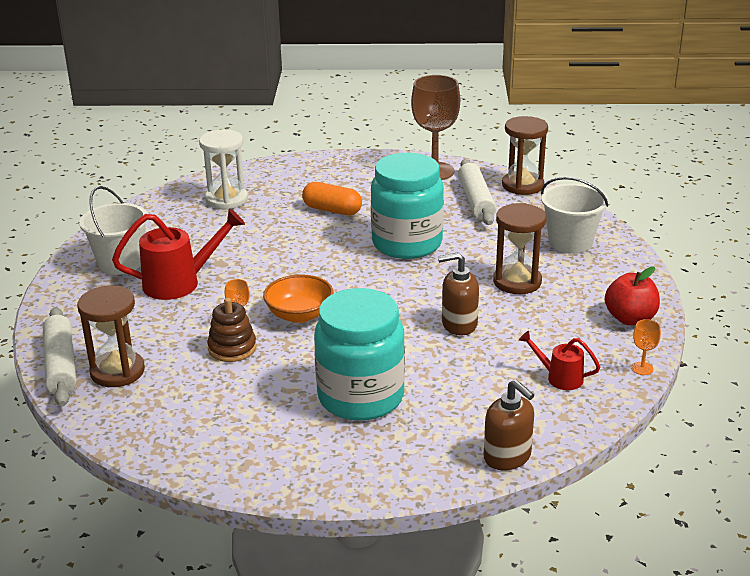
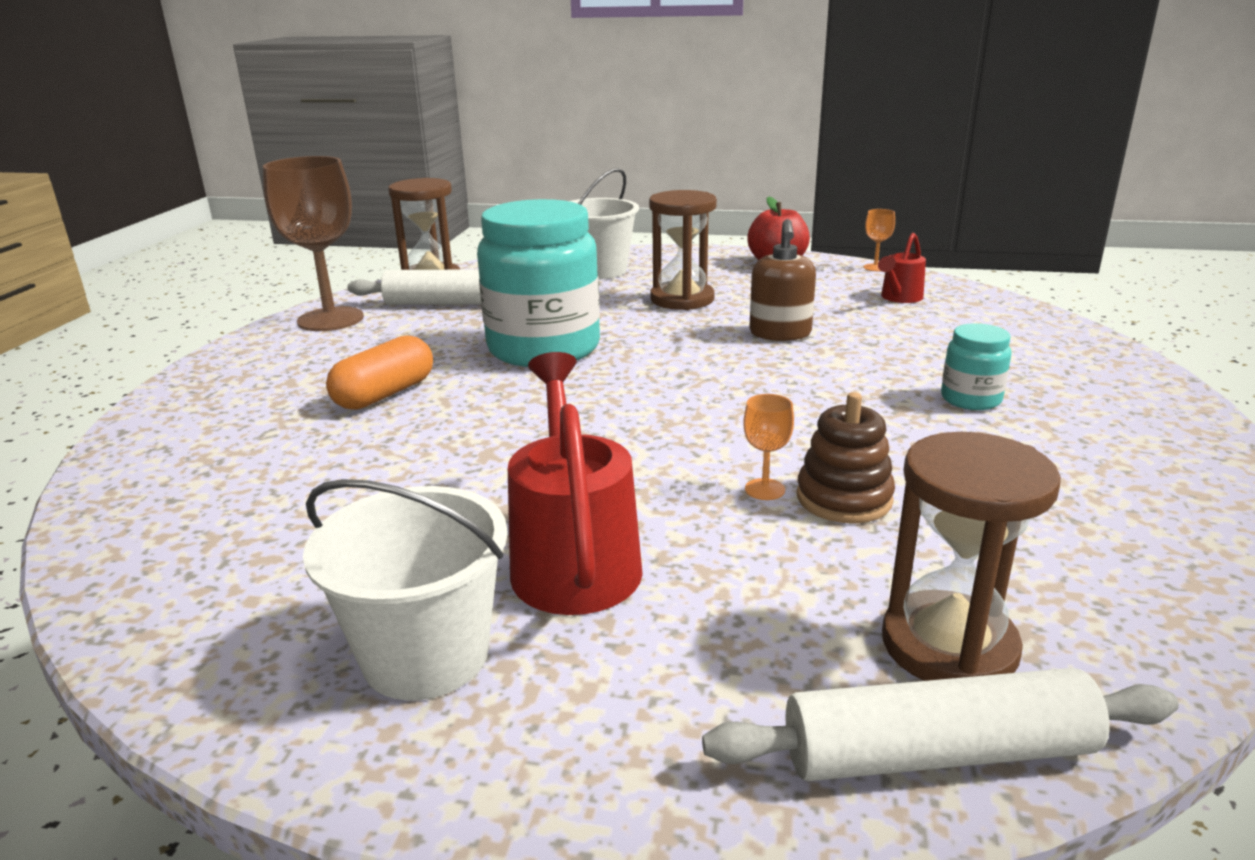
camera: 80 degrees left, 5 degrees down
white hourglass [199,130,248,209] -> none
orange bowl [263,274,334,323] -> none
turquoise jar [314,288,405,421] -> turquoise jar [941,323,1012,410], size x0.45
brown soap dispenser [484,379,534,470] -> none

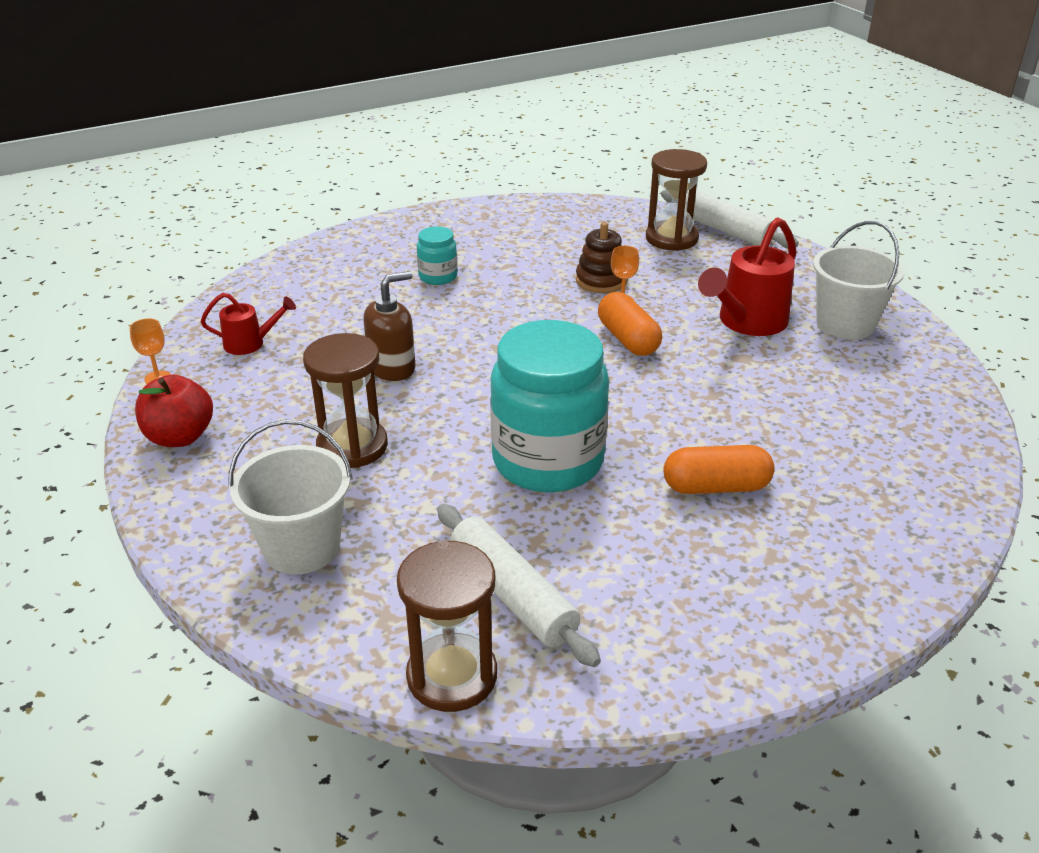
camera: 130 degrees left, 10 degrees up
brown goblet [263,156,364,331] -> none
none -> orange capsule [598,292,662,356]

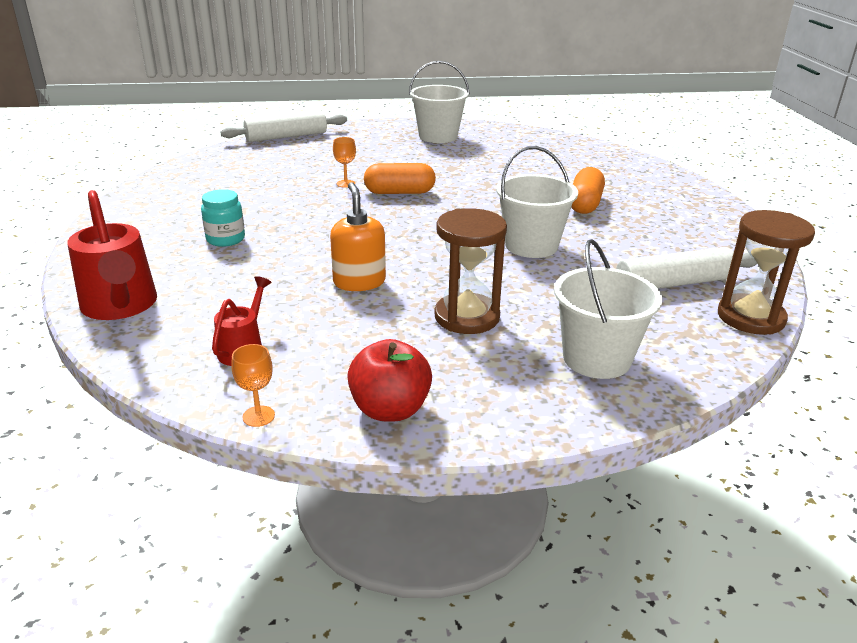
camera: 70 degrees left, 5 degrees down
brown soap dispenser [363,271,416,381] -> orange soap dispenser [330,182,386,291]
turquoise jar [490,320,609,492] -> white bucket [496,146,578,258]
brown stacking toy [576,222,627,293] -> none
brown hourglass [646,149,707,251] -> none
red watering can [698,217,796,336] -> red watering can moved to [67,190,157,320]

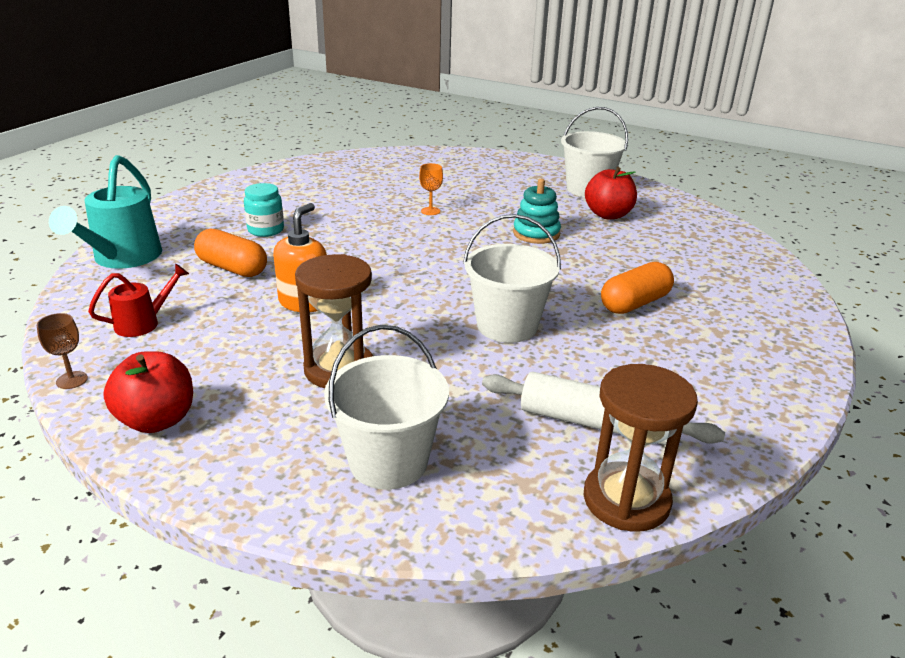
camera: 35 degrees right, 0 degrees up
red watering can [67,190,157,320] -> turquoise watering can [49,155,162,269]
white rolling pin [220,111,347,142] -> none
orange goblet [231,344,275,427] -> brown goblet [37,313,88,389]
orange capsule [364,163,436,194] -> orange capsule moved to [194,228,267,277]
none -> turquoise stacking toy [513,179,561,244]
none -> red apple [585,167,637,219]

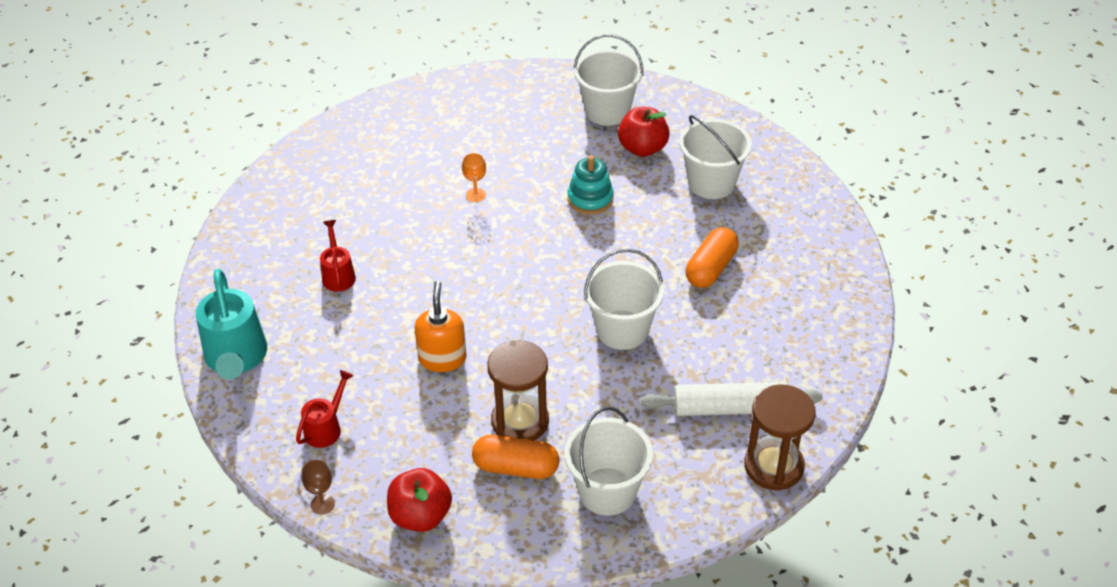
camera: 20 degrees left, 15 degrees up
orange capsule [194,228,267,277] -> orange capsule moved to [472,435,559,479]
turquoise jar [244,183,284,237] -> red watering can [320,220,356,292]
none -> white bucket [679,115,752,199]

